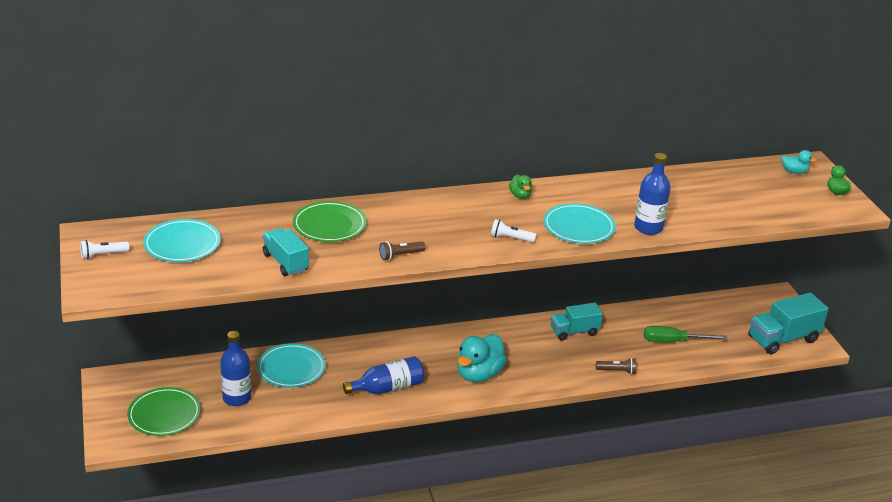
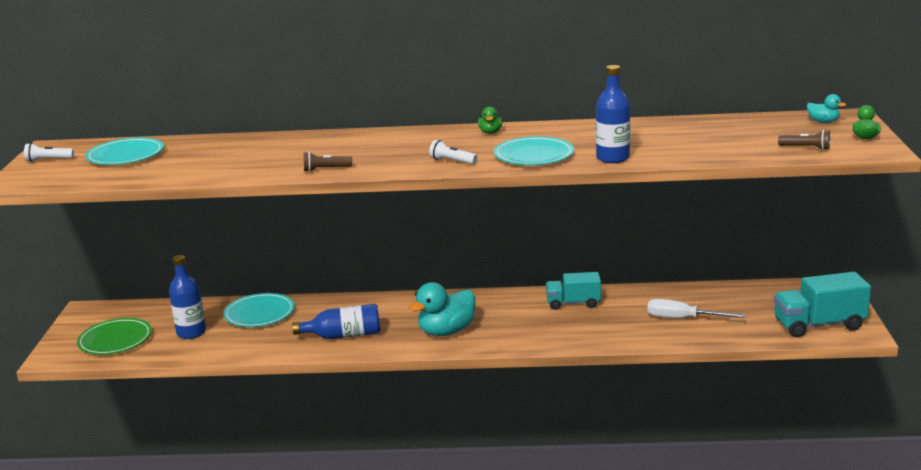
camera: 20 degrees right, 10 degrees down
turquoise truck [263,228,309,276] -> none
green plate [293,201,367,242] -> none
brown flashlight [596,358,636,375] -> brown flashlight moved to [778,130,830,150]
green screwdriver [644,326,728,342] -> white screwdriver [648,299,745,318]

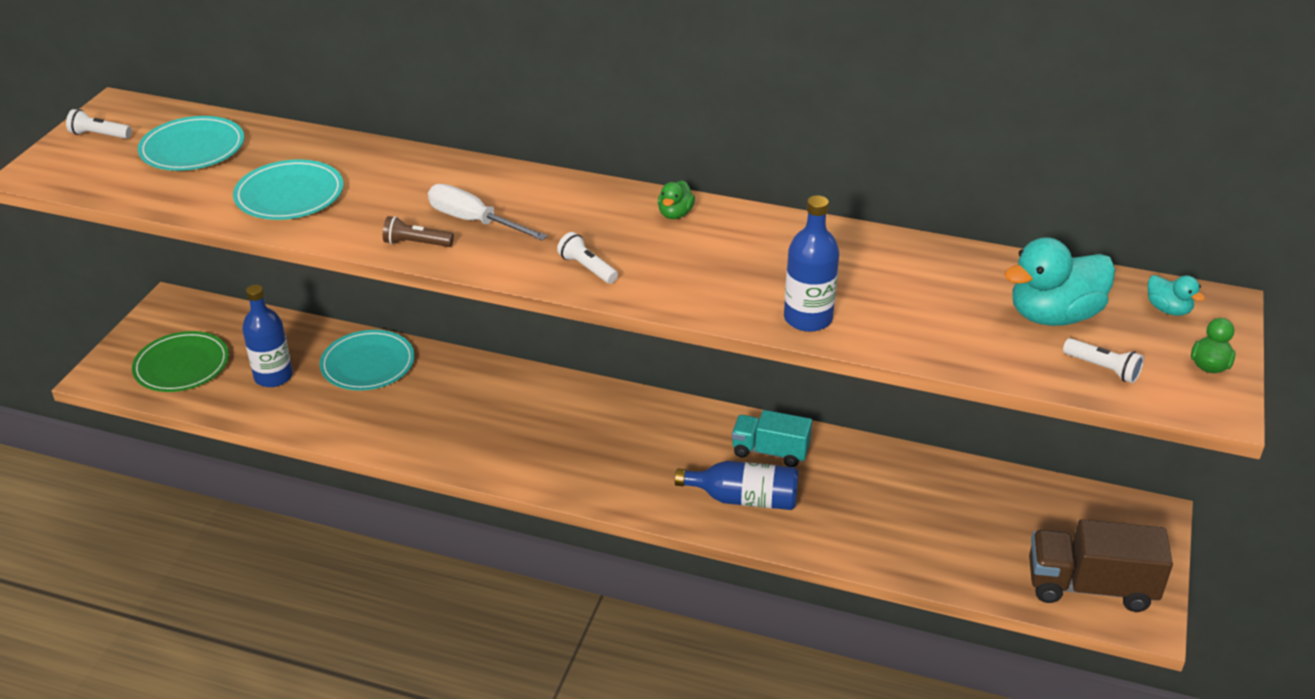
camera: 15 degrees right, 15 degrees up
blue bottle [292,304,380,339] -> blue bottle moved to [675,461,799,510]
turquoise duck [409,282,475,336] -> turquoise duck moved to [1004,237,1115,326]
turquoise plate [494,136,574,165] -> turquoise plate moved to [233,160,343,220]
white screwdriver [648,299,745,318] -> white screwdriver moved to [428,184,547,240]
turquoise truck [774,272,871,337] -> brown truck [1029,520,1173,612]
brown flashlight [778,130,830,150] -> white flashlight [1063,338,1144,383]

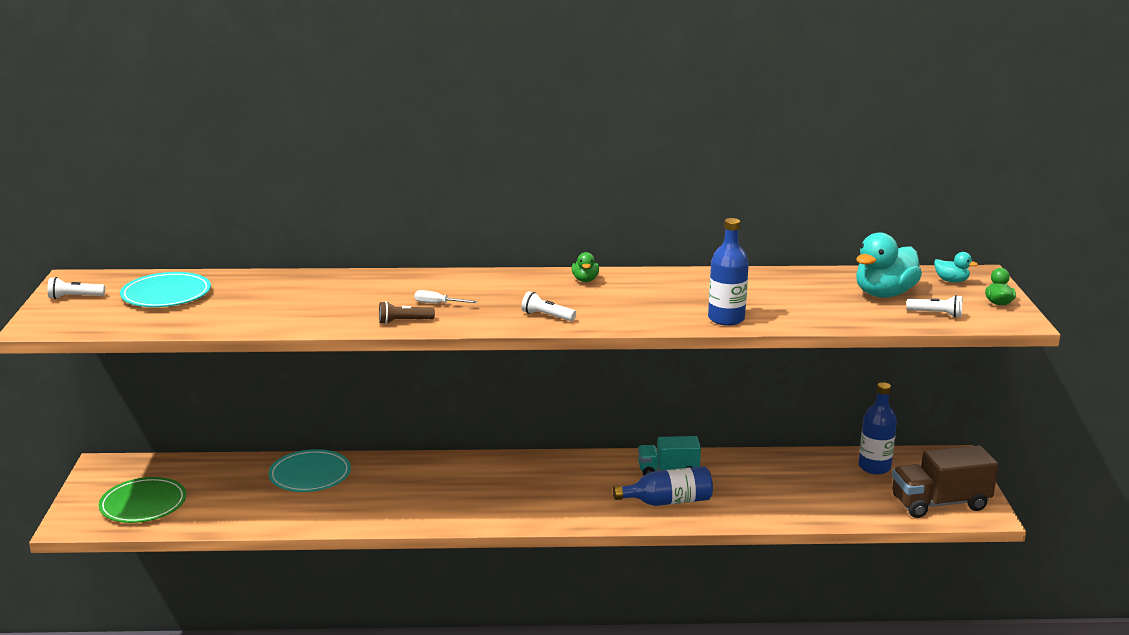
camera: 20 degrees left, 15 degrees down
turquoise plate [233,160,343,220] -> none
blue bottle [242,285,293,387] -> blue bottle moved to [858,382,897,474]
white screwdriver [428,184,547,240] -> white screwdriver [414,290,477,303], size x0.56

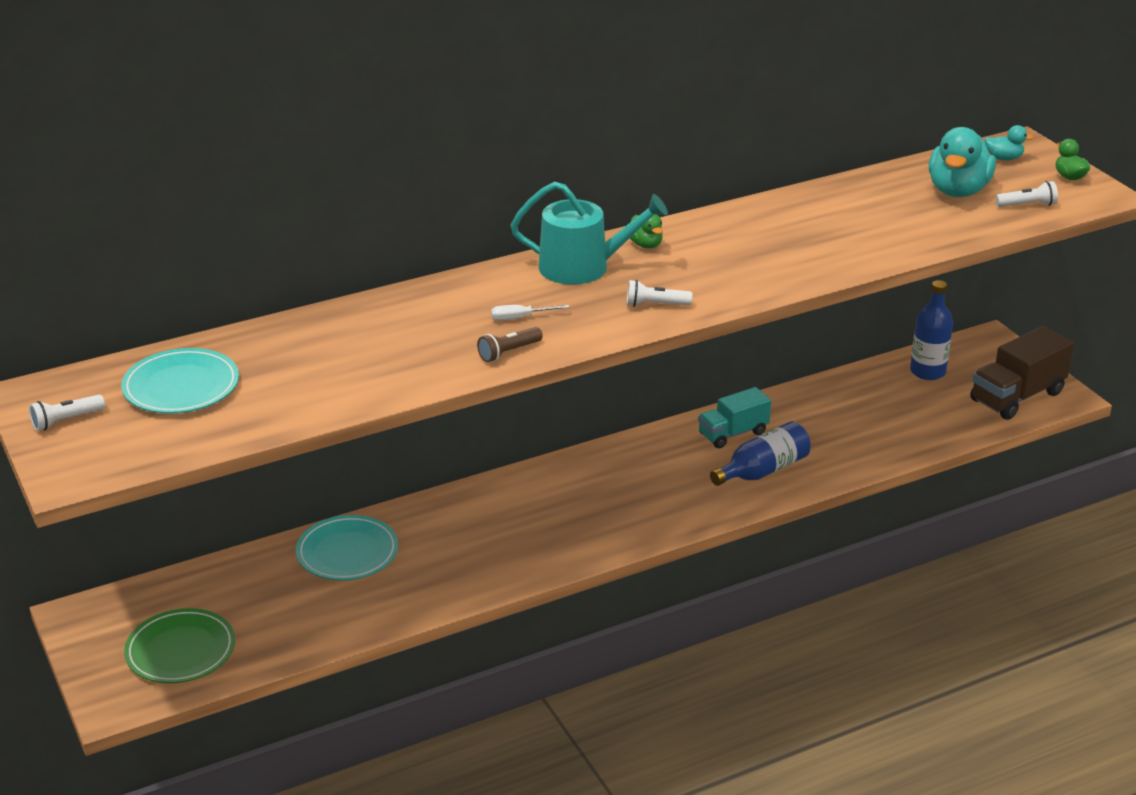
camera: 25 degrees left, 10 degrees up
blue bottle [708,218,749,326] -> none
none -> turquoise watering can [510,182,668,285]

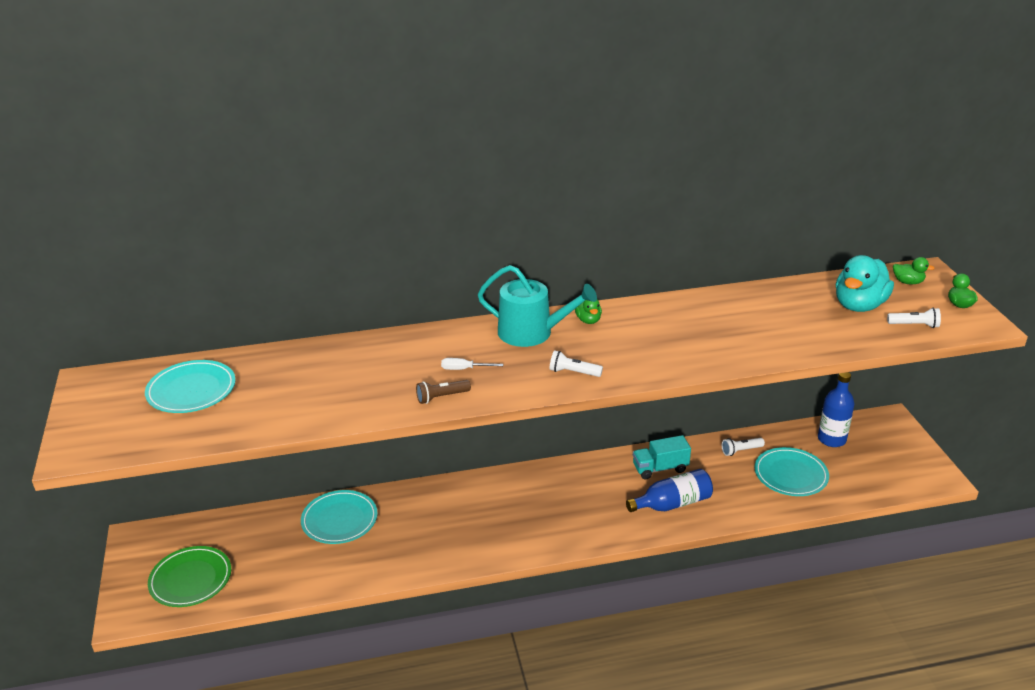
camera: 15 degrees right, 0 degrees up
white flashlight [29,395,105,431] -> white flashlight moved to [722,438,765,456]
brown truck [970,326,1074,420] -> none
turquoise duck [985,125,1034,161] -> green duck [893,257,935,284]
none -> turquoise plate [754,447,829,496]

